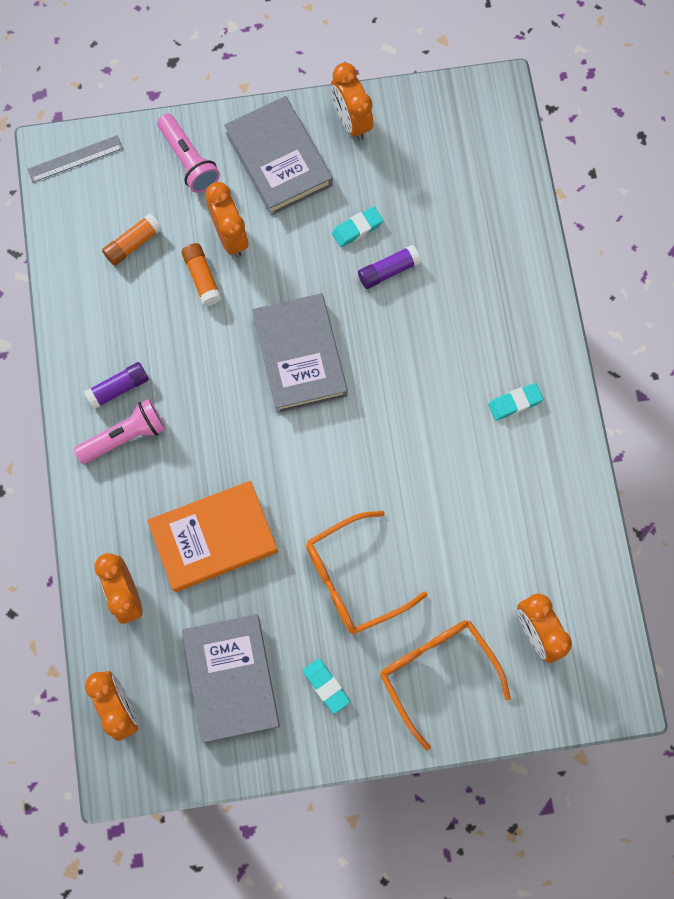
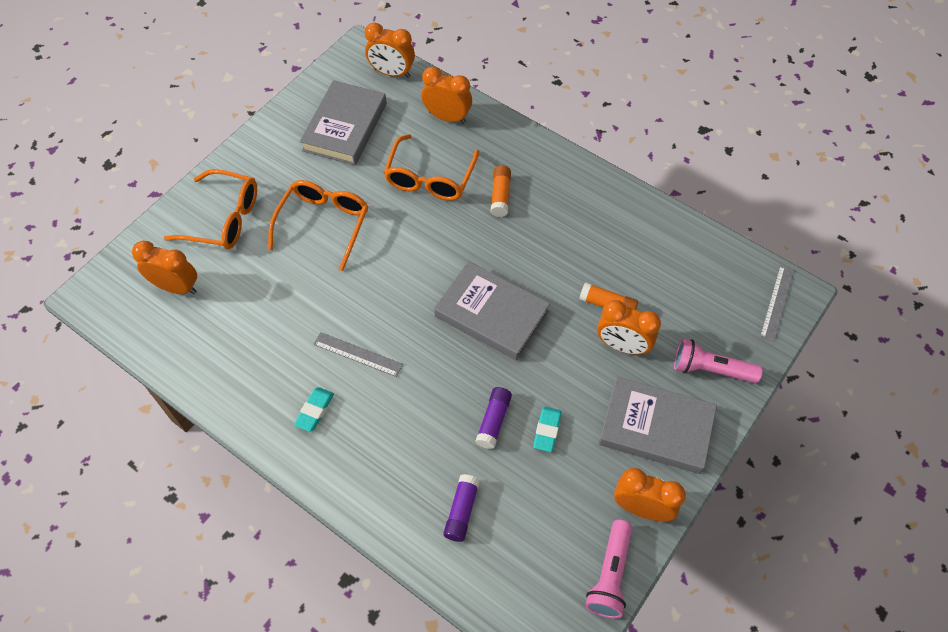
camera: 135 degrees right, 15 degrees down
pink flashlight [74,399,166,464] -> pink flashlight moved to [585,520,632,618]
purple glue stick [84,362,149,409] -> purple glue stick moved to [443,474,480,542]
orange glue stick [102,213,162,266] -> orange glue stick moved to [491,165,511,217]
orange book [147,481,278,592] -> orange glasses [384,134,479,201]
grey book [182,614,280,743] -> grey book turned 75 degrees clockwise [300,80,387,165]
turquoise eraser [303,659,350,714] -> none
none -> grey ruler [313,332,403,377]

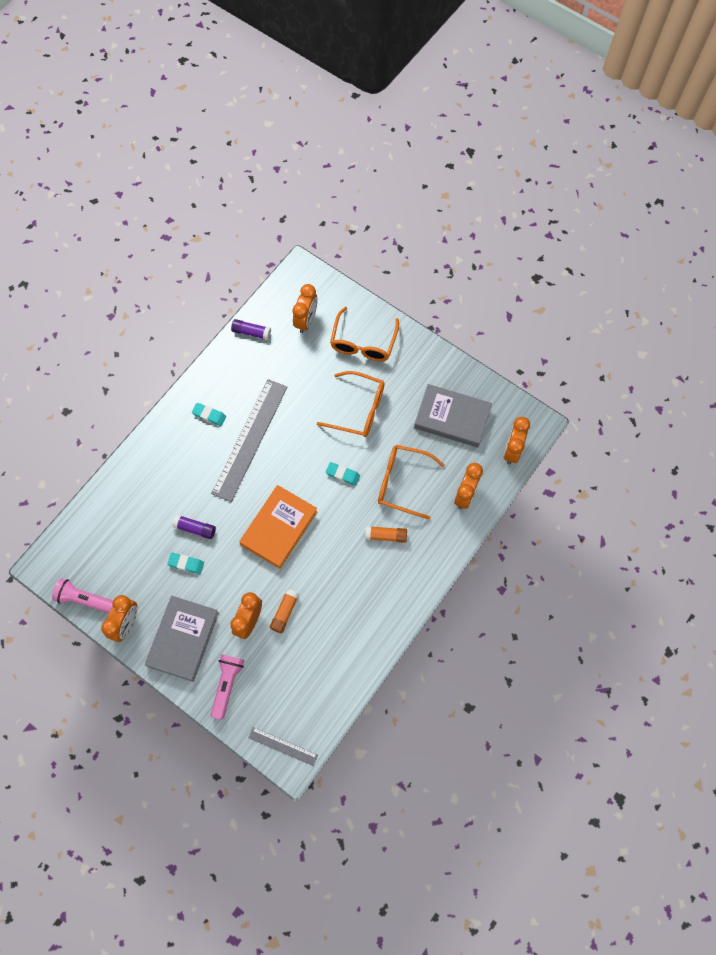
camera: 90 degrees right, 10 degrees up
grey ruler [313,332,403,377] -> grey ruler [211,379,288,502], size x2.10
grey book [434,261,550,360] -> orange book [239,485,318,569]
purple glue stick [443,474,480,542] -> purple glue stick moved to [231,319,271,340]
none -> turquoise eraser [326,462,360,486]

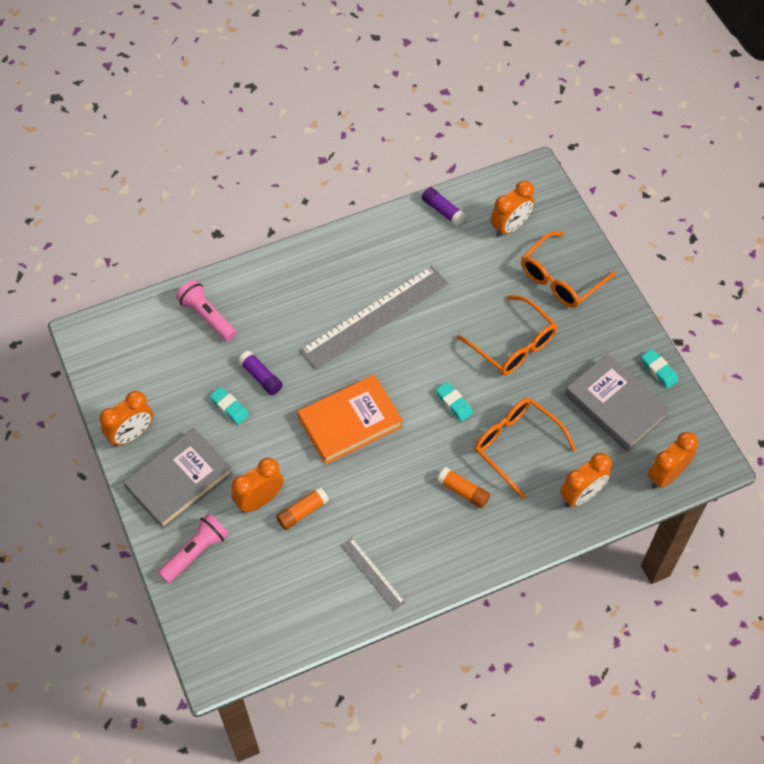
camera: 30 degrees right, 10 degrees down
pink flashlight [52,578,113,613] -> pink flashlight moved to [176,280,236,341]
turquoise eraser [192,403,226,426] -> turquoise eraser moved to [641,349,679,388]
grey ruler [248,727,318,766] -> grey ruler moved to [341,538,405,611]

